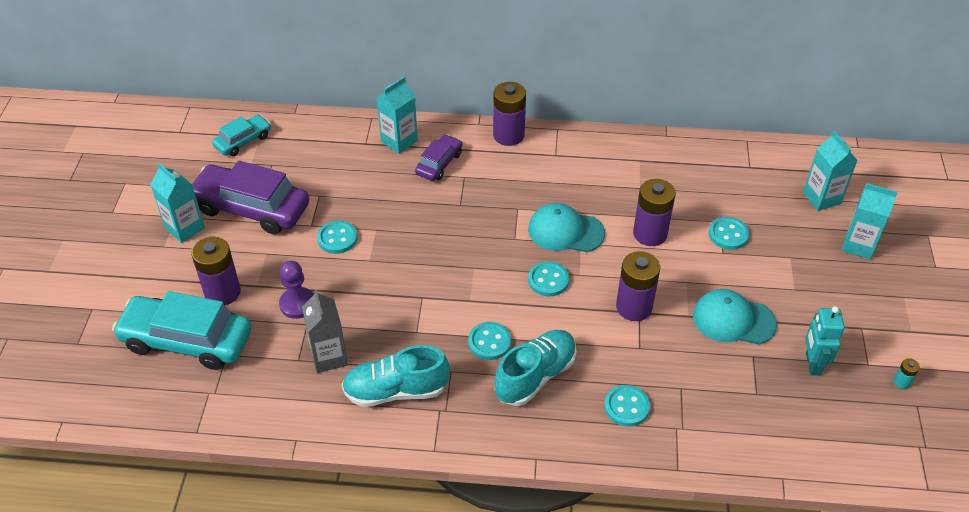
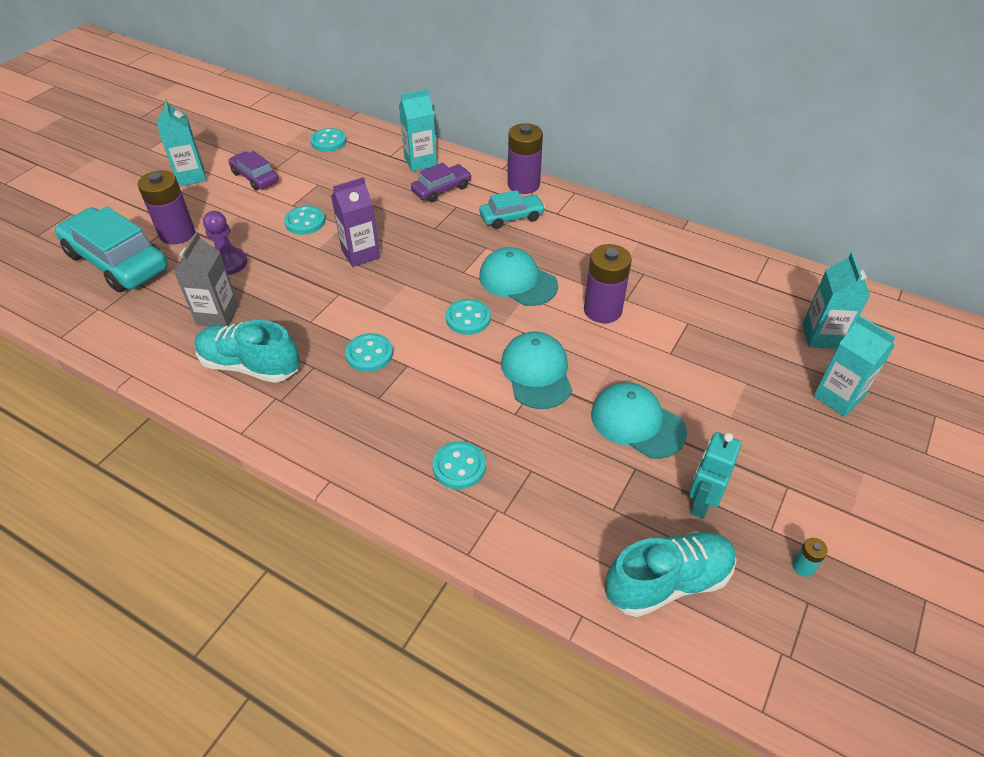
camera: 25 degrees right, 0 degrees up
purple car [192,161,309,235] -> purple car [228,151,279,191], size x0.53
turquoise car [212,115,271,156] -> turquoise car moved to [479,190,545,229]
turquoise shoe [495,330,576,406] -> turquoise shoe moved to [605,531,737,617]
purple battery [616,251,660,321] -> turquoise cap [501,331,572,409]
turquoise button [709,217,749,250] -> turquoise button moved to [310,128,346,152]
none -> purple carton [331,177,380,267]

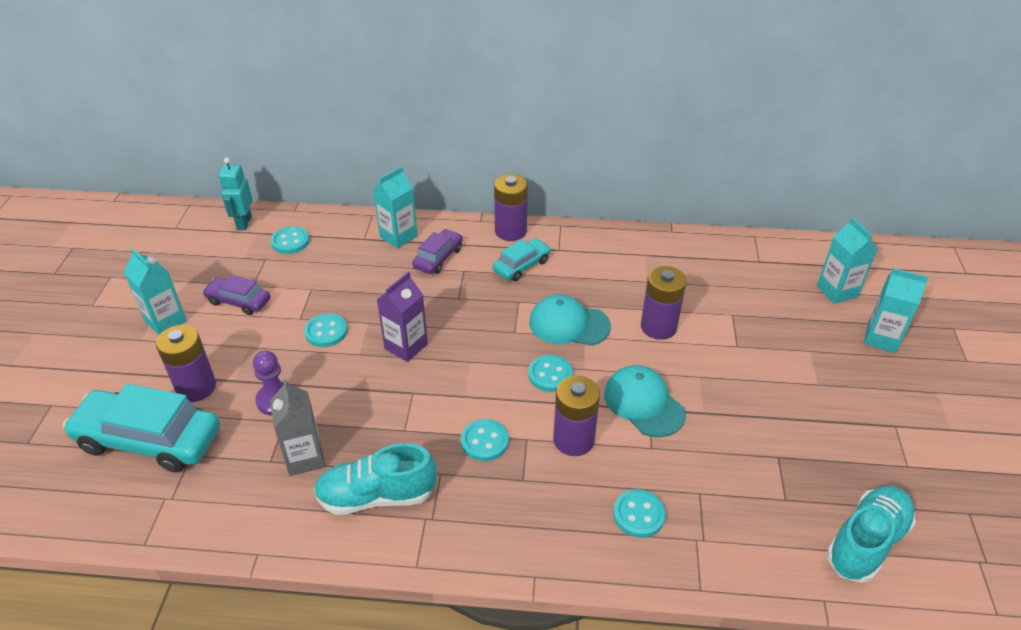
camera: 25 degrees left, 5 degrees down
turquoise cap [591,382,687,459] -> none
turquoise robot [689,432,741,519] -> turquoise robot moved to [218,158,253,230]
turquoise battery [792,538,828,577] -> none
none -> purple battery [553,376,600,456]

